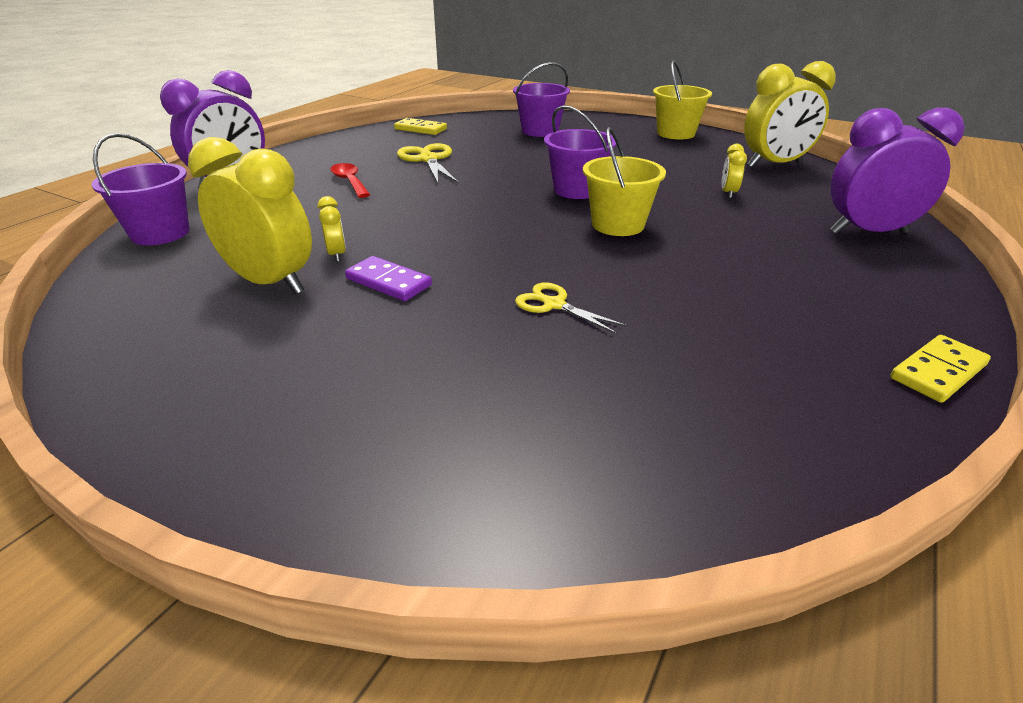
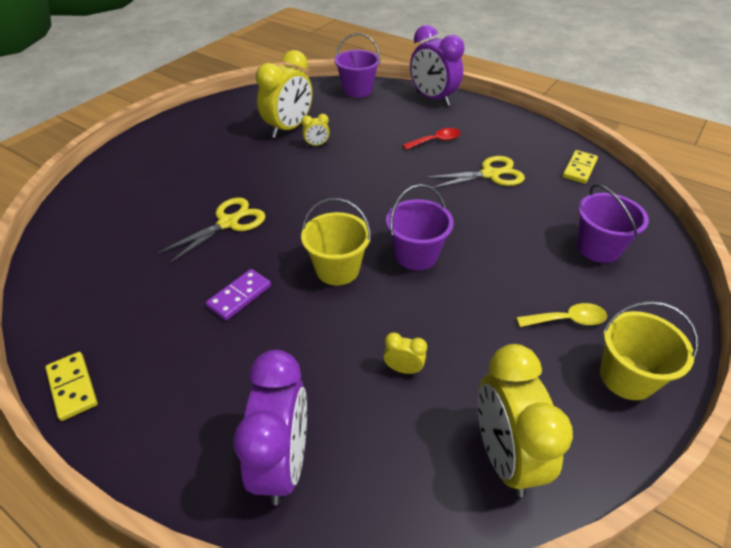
camera: 95 degrees right, 10 degrees up
purple domino [345,256,432,301] -> purple domino moved to [206,269,271,321]
yellow scissors [515,282,628,334] -> yellow scissors [158,198,265,264], size x1.55
none -> yellow spoon [516,303,607,327]

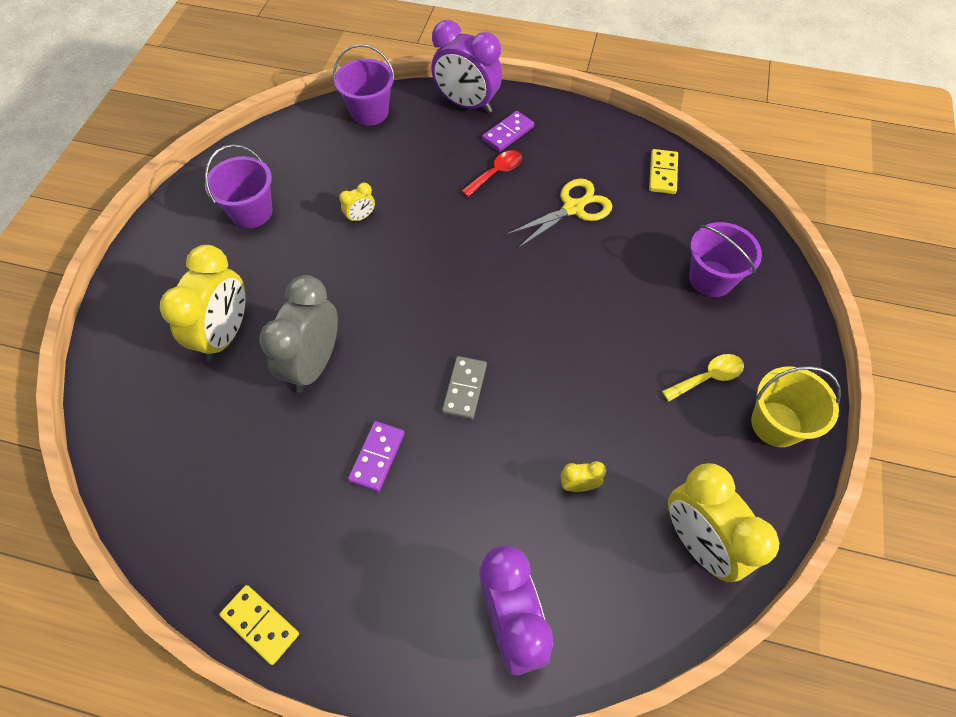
camera: 20 degrees left, 15 degrees up
yellow scissors [158,198,265,264] -> grey clock [259,275,338,392]
yellow clock [256,50,312,138] -> yellow clock moved to [160,245,246,362]
yellow bucket [301,198,371,285] -> grey domino [442,356,487,420]
purple bucket [386,184,454,270] -> purple bucket moved to [205,144,273,228]
none -> purple domino [482,111,534,152]

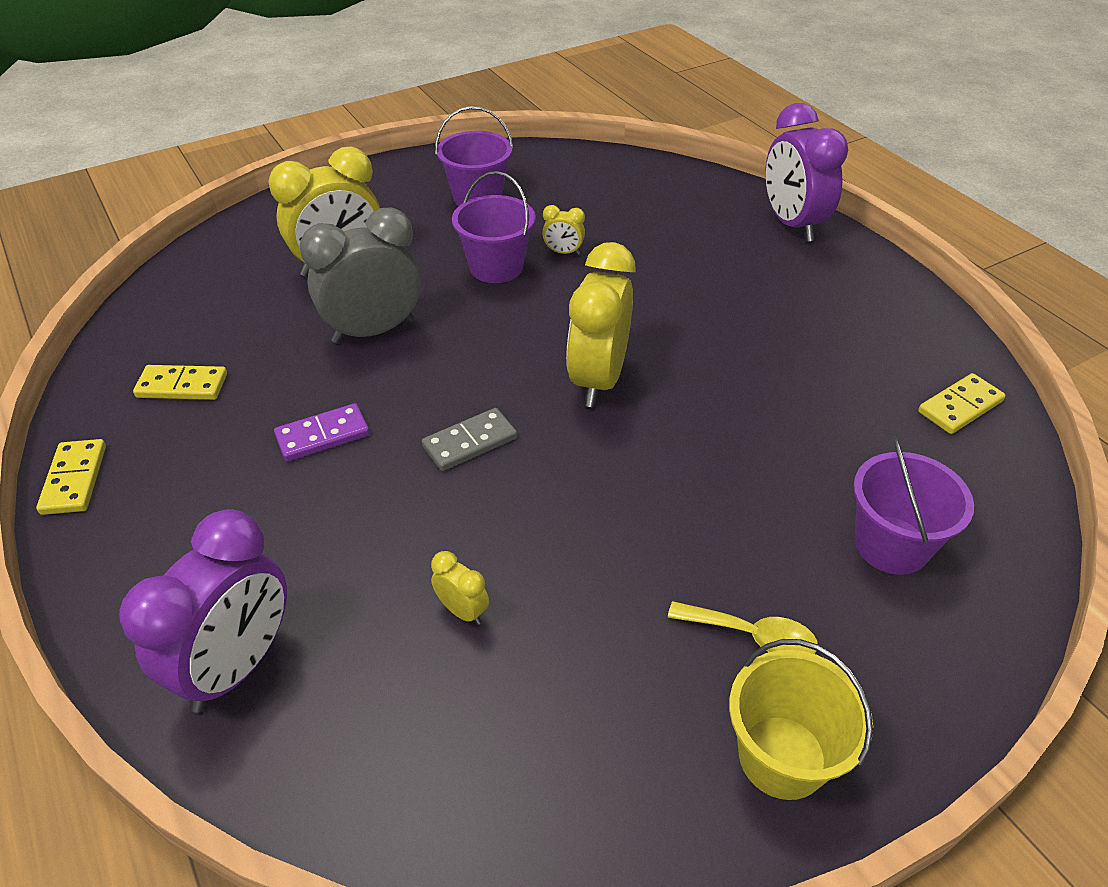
camera: 45 degrees right, 15 degrees down
purple bucket [333,44,395,126] -> purple bucket moved to [452,171,536,283]
red spoon [462,150,522,197] -> none
purple domino [482,111,534,152] -> none
yellow scissors [506,179,612,248] -> none
yellow clock [668,463,779,582] -> yellow clock moved to [566,242,636,407]
none -> yellow domino [133,365,227,400]

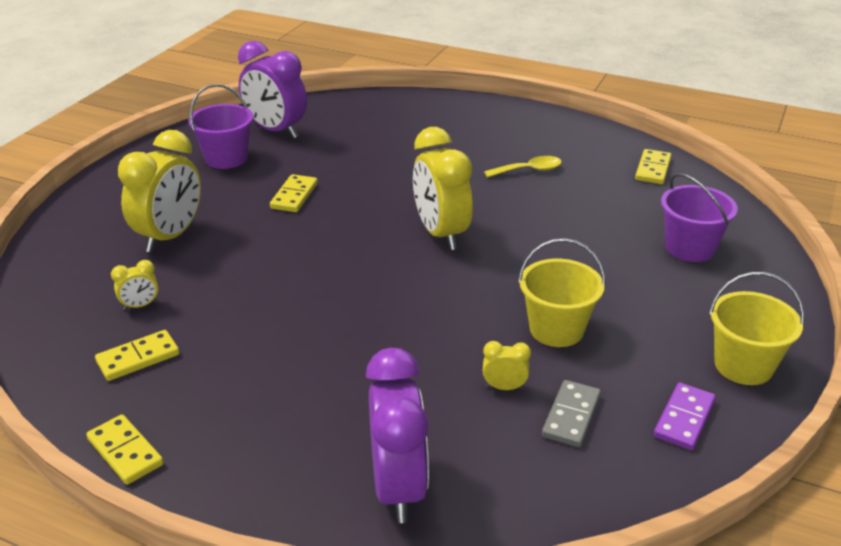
camera: 35 degrees left, 10 degrees down
purple domino [274,403,370,462] -> purple domino moved to [654,382,716,450]
grey clock [300,208,421,344] -> none
grey domino [422,408,517,471] -> grey domino moved to [542,380,601,447]
purple bucket [452,171,536,283] -> yellow domino [270,174,318,212]
yellow clock [542,205,585,255] -> yellow clock moved to [111,260,159,310]
yellow spoon [668,601,818,654] -> yellow spoon moved to [484,156,562,178]
purple clock [765,103,848,242] -> purple clock moved to [238,41,307,139]
none -> yellow bucket [518,238,606,347]

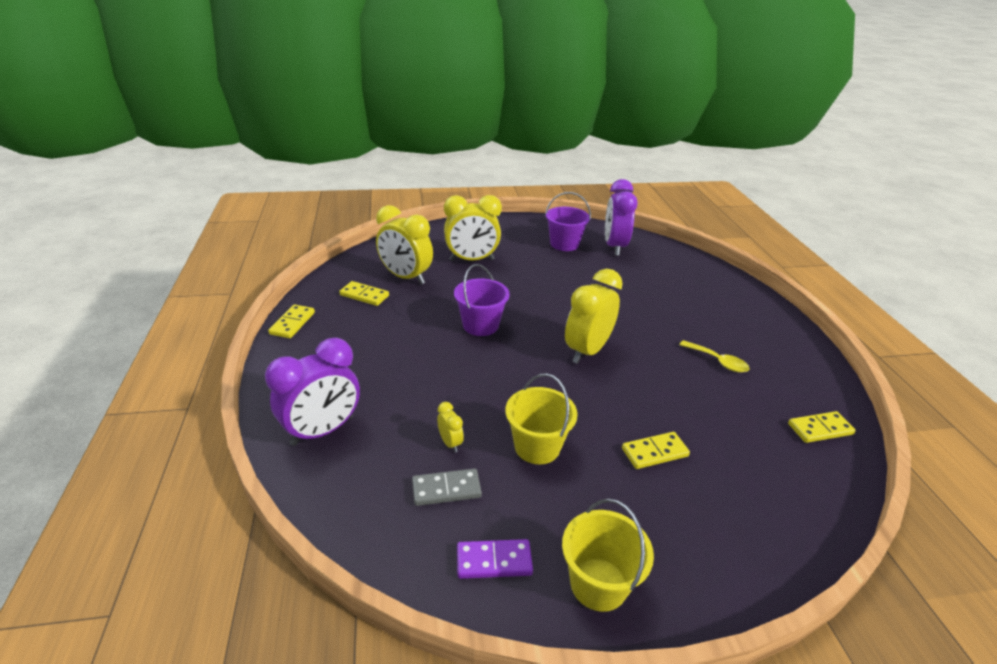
camera: 55 degrees right, 0 degrees up
yellow clock [111,260,159,310] -> yellow clock [376,205,433,285], size x2.29
yellow domino [270,174,318,212] -> yellow domino moved to [622,432,690,469]
purple bucket [661,173,738,262] -> purple bucket moved to [454,264,510,336]

